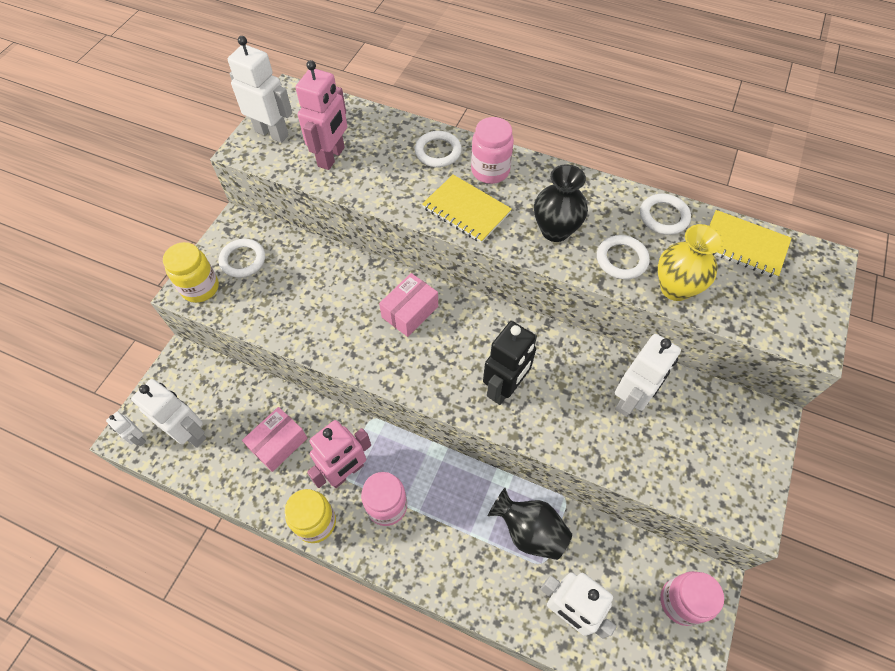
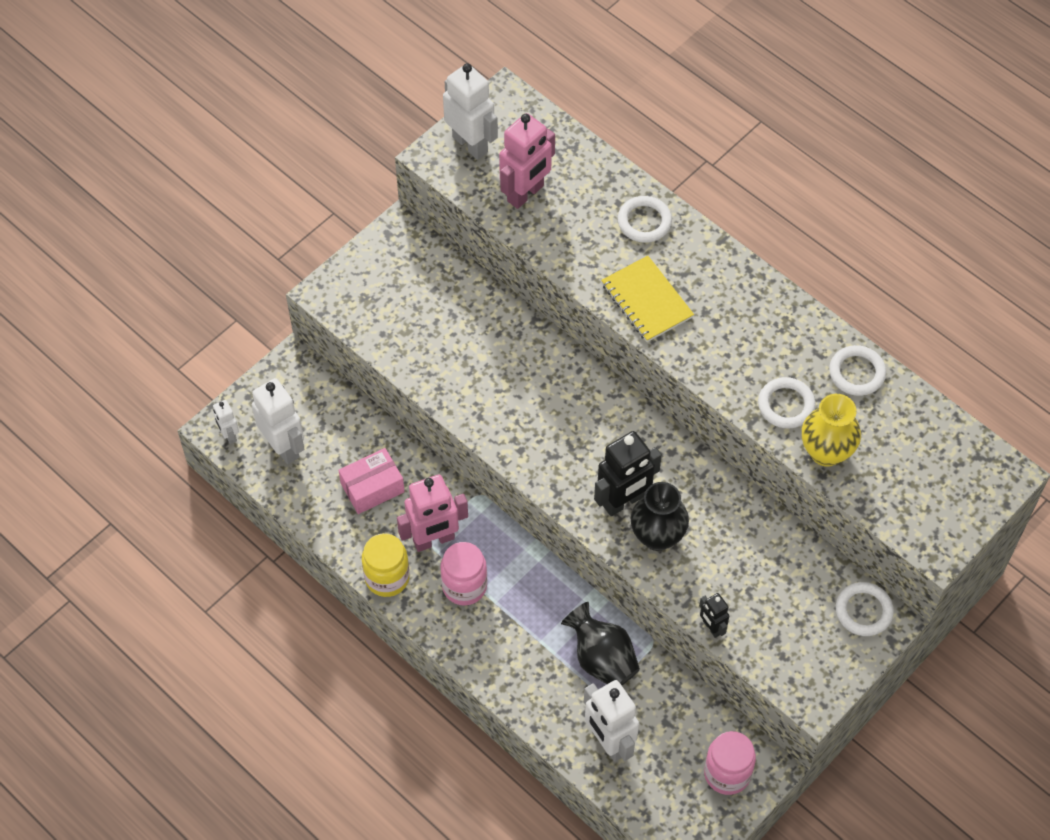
camera: 20 degrees right, 0 degrees up
yellow jar [163,242,219,303] -> none
white ring [219,239,265,278] -> white ring moved to [836,582,894,636]
pink box [379,273,438,337] -> none
pink jar [471,117,514,184] -> none
black vase [534,164,588,242] -> black vase moved to [631,482,689,551]
white robot [615,334,681,417] -> none
yellow notebook [709,210,791,278] -> none
none -> black robot [699,593,729,638]

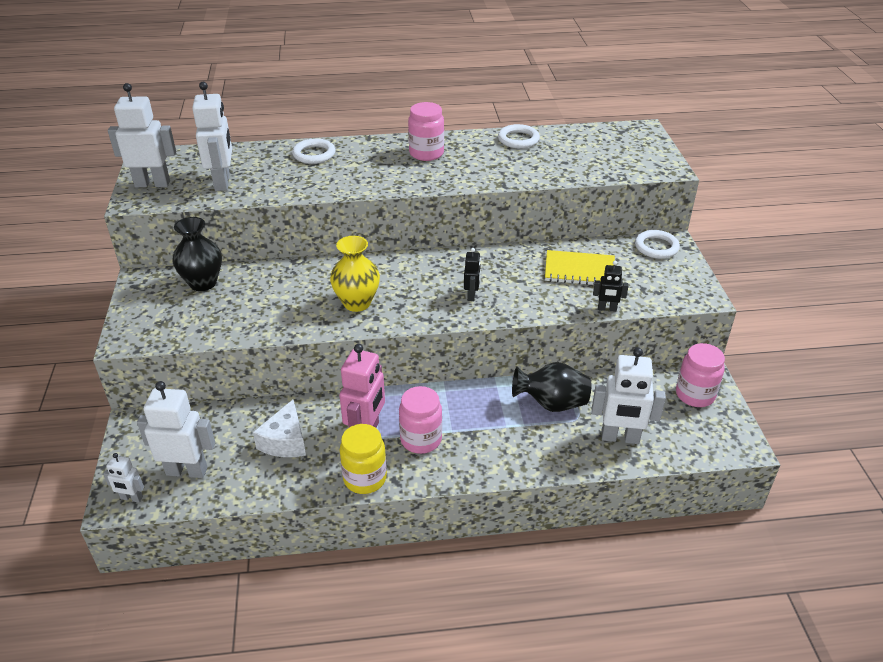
camera: 50 degrees left, 20 degrees down
pink box [339,448,405,514] -> white cheese [253,400,306,457]
pink robot [499,113,555,209] -> white robot [192,82,232,191]
black robot [594,431,662,516] -> black robot [464,248,481,301], size x0.52
yellow notebook [601,255,694,342] -> yellow notebook moved to [545,250,615,285]
black vase [631,482,689,551] -> black vase moved to [173,217,222,291]
white ring [758,377,815,429] -> none
yellow vase [802,394,861,467] -> yellow vase moved to [330,236,380,312]
none -> pink jar [408,102,444,161]

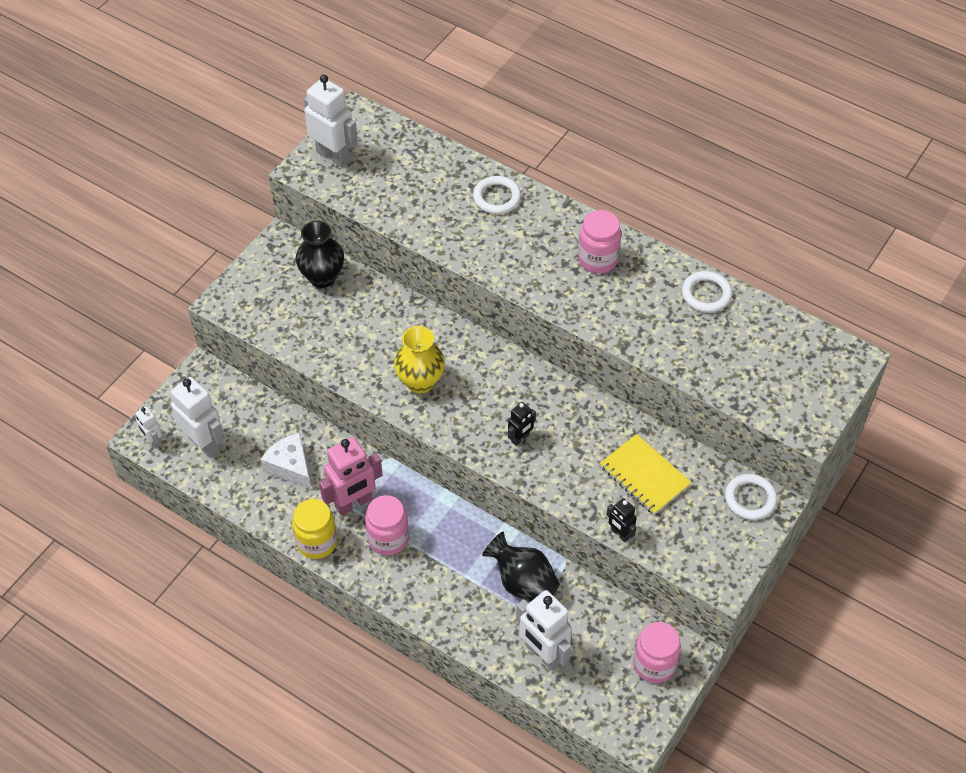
camera: 40 degrees right, 15 degrees up
white robot [192,82,232,191] -> none
white cheese [253,400,306,457] -> white cheese turned 90 degrees clockwise [260,433,311,489]

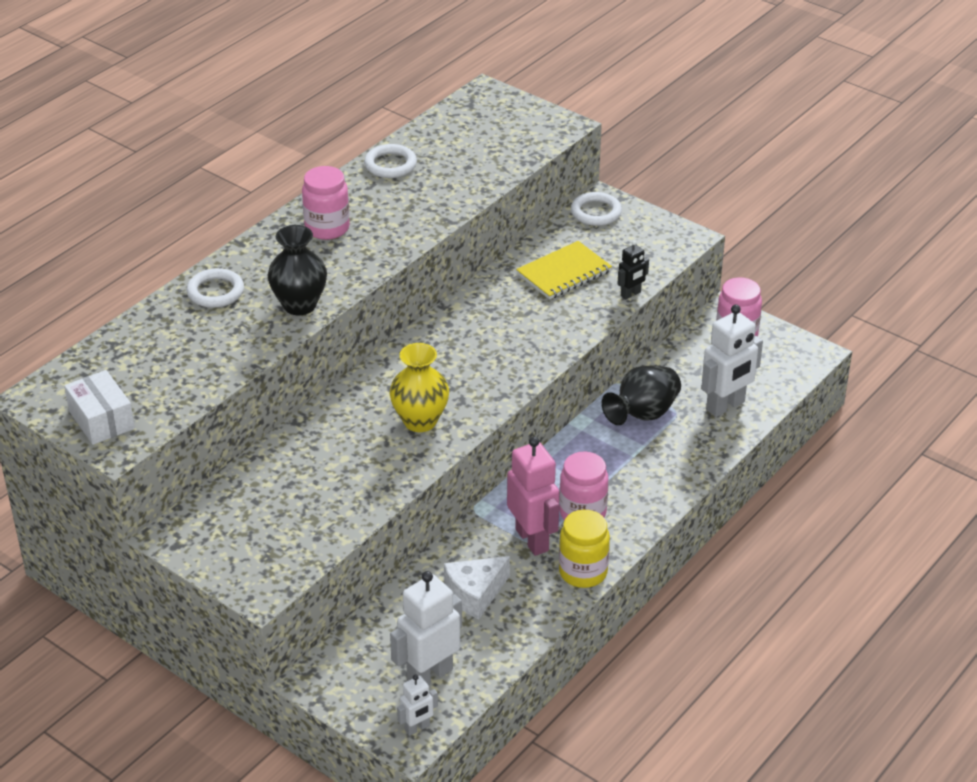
camera: 85 degrees left, 15 degrees down
black vase [296,221,344,288] -> black vase moved to [268,225,327,316]
white robot [304,75,358,167] -> white box [64,370,135,445]
black robot [508,402,536,446] -> none

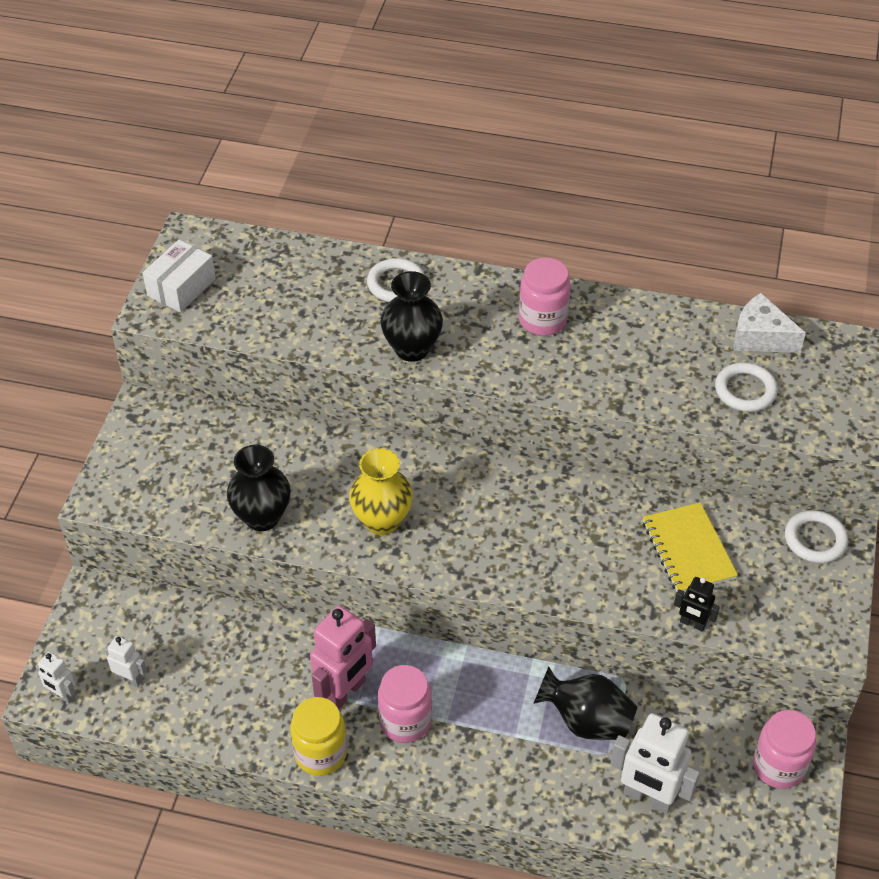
camera: 65 degrees right, 10 degrees up
white ring [364,144,417,178] -> white ring moved to [715,362,778,412]
white robot [390,571,462,685] -> white robot [105,636,147,687], size x0.52
white cheese [444,556,510,619] -> white cheese moved to [734,293,806,353]
yellow notebook [516,241,612,300] -> yellow notebook turned 45 degrees clockwise [643,502,738,592]
none -> black vase [227,445,291,531]

